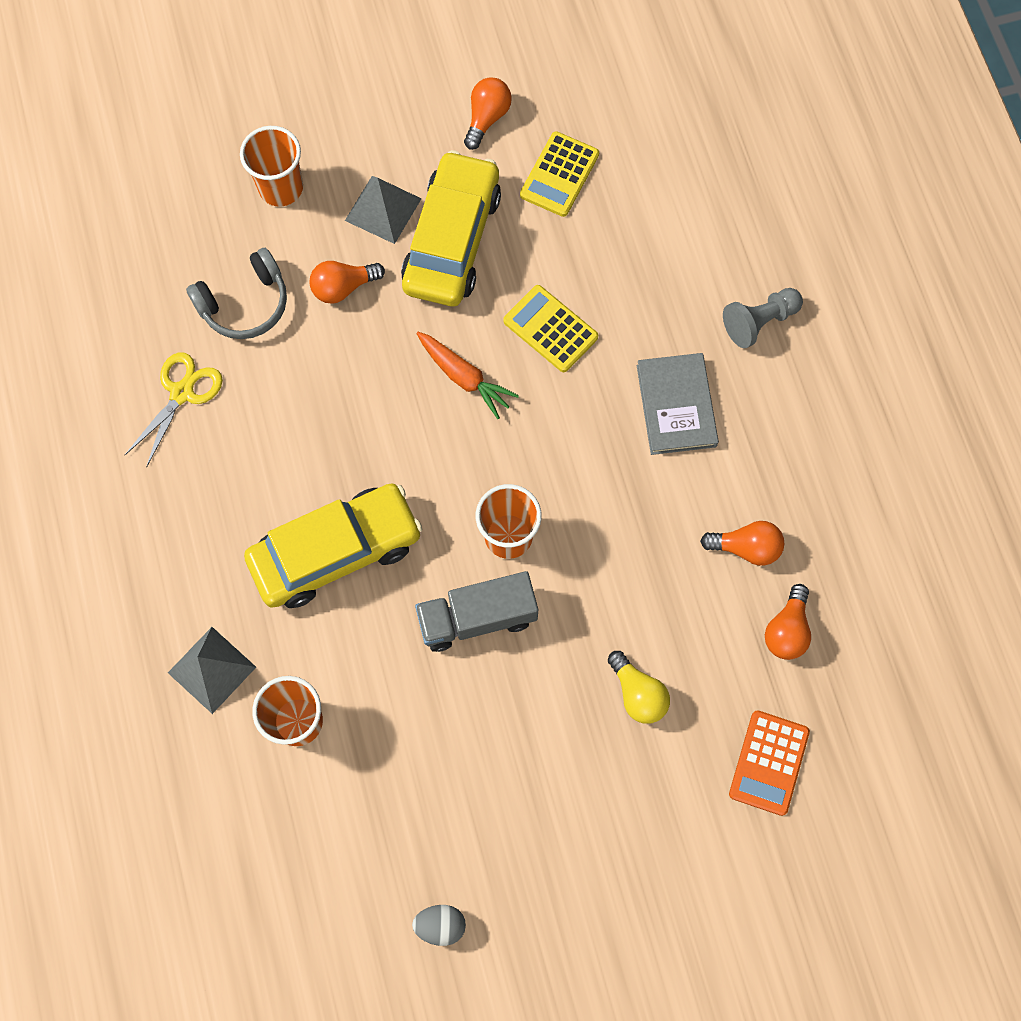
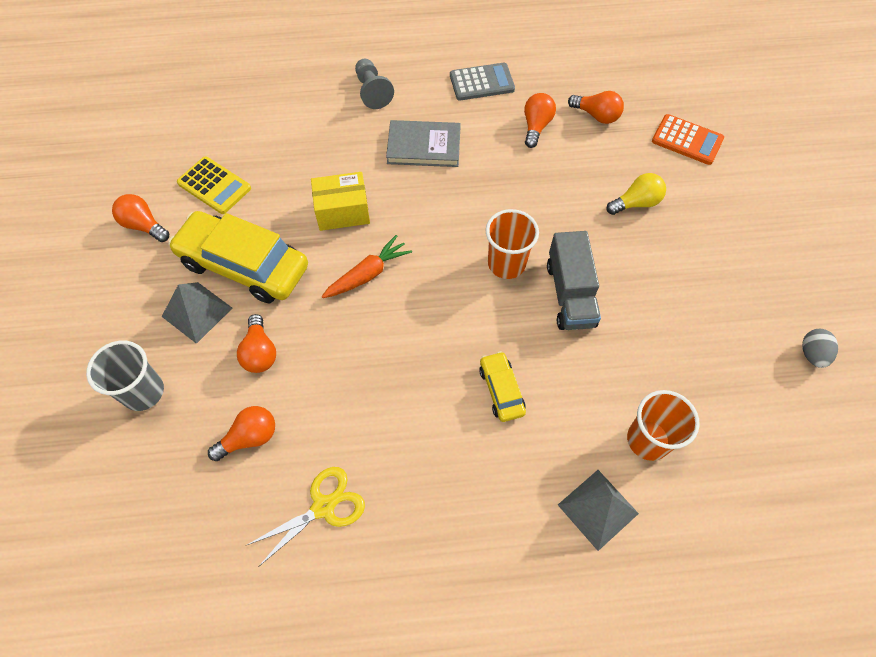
camera: 80 degrees left, 10 degrees down
yellow scissors [125,352,223,468] -> yellow scissors turned 105 degrees clockwise [247,467,365,567]
grey headphones [186,248,287,339] -> orange light bulb [208,406,275,461]
orange cup [240,126,303,207] -> grey cup [86,341,164,411]
yellow car [244,483,422,608] -> yellow car [479,351,526,422], size x0.48
yellow calculator [503,285,598,372] -> yellow box [311,172,370,231]
none -> grey calculator [450,63,515,101]

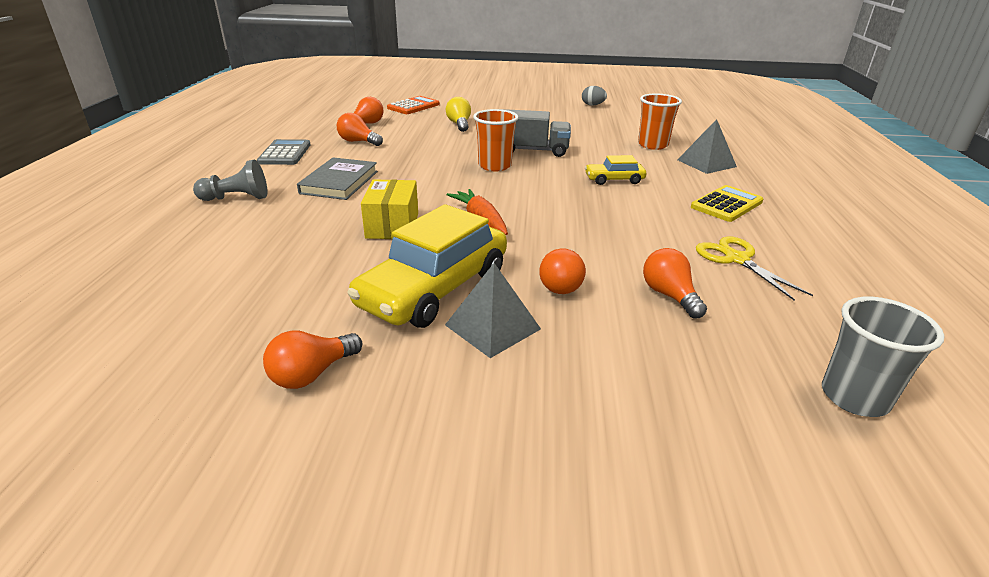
camera: 80 degrees left, 30 degrees down
grey cup [86,341,164,411] -> grey cup moved to [822,297,944,417]
yellow calculator [177,156,251,214] -> yellow calculator moved to [691,185,763,222]
orange light bulb [237,314,276,373] -> orange light bulb turned 105 degrees clockwise [539,248,586,294]

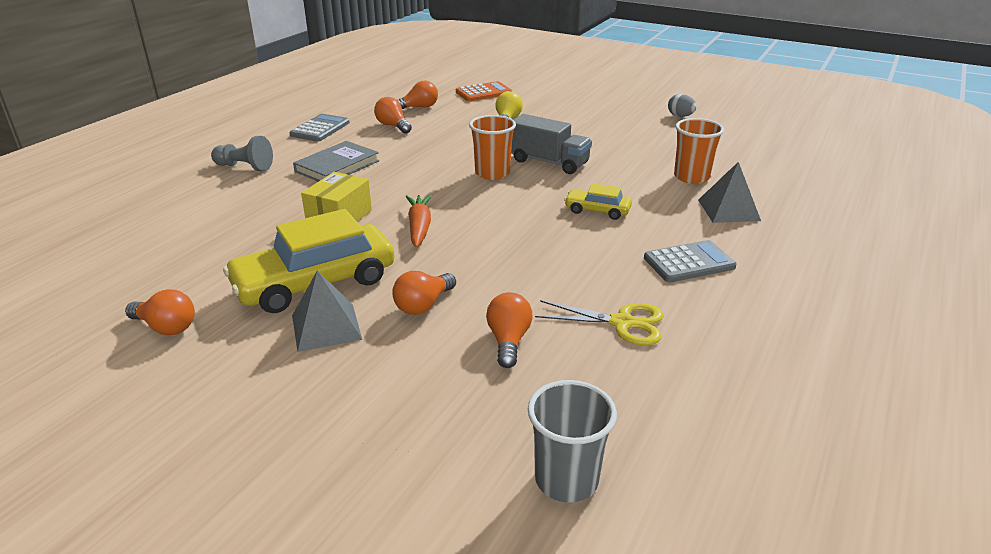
camera: 25 degrees right, 0 degrees up
orange light bulb [263,330,362,389] -> orange light bulb turned 135 degrees counterclockwise [125,289,195,335]
yellow calculator [691,185,763,222] -> grey calculator [644,240,737,282]
yellow scissors [696,237,813,301] -> yellow scissors turned 105 degrees clockwise [535,300,664,345]

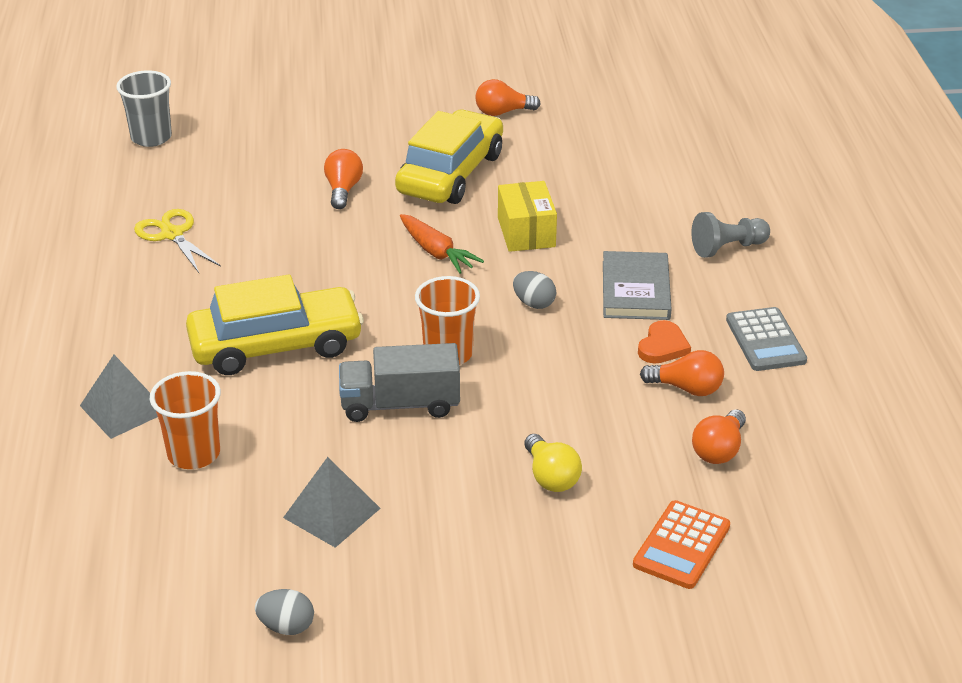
camera: 145 degrees right, 5 degrees up
grey pyramid [292,270,362,352] -> grey pyramid moved to [283,457,381,548]
orange light bulb [486,292,533,368] -> none
yellow scissors [535,300,664,345] -> yellow scissors turned 75 degrees clockwise [134,209,221,273]
yellow car [564,183,632,220] -> yellow car [186,275,364,375], size x2.08
grey calculator [644,240,737,282] -> none
none -> grey egg [513,271,556,309]
none -> orange heart [638,320,691,364]

